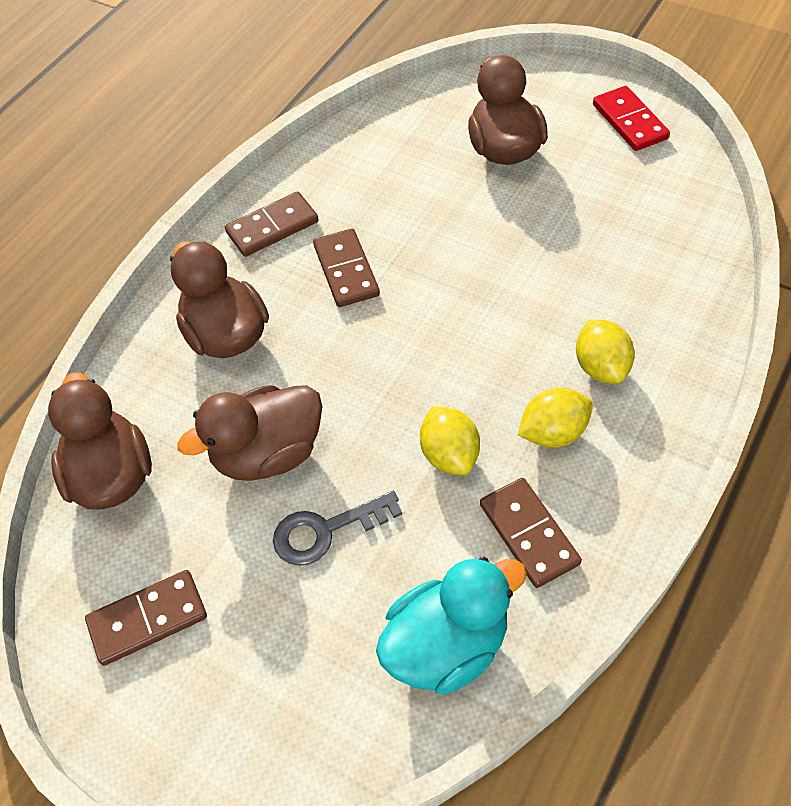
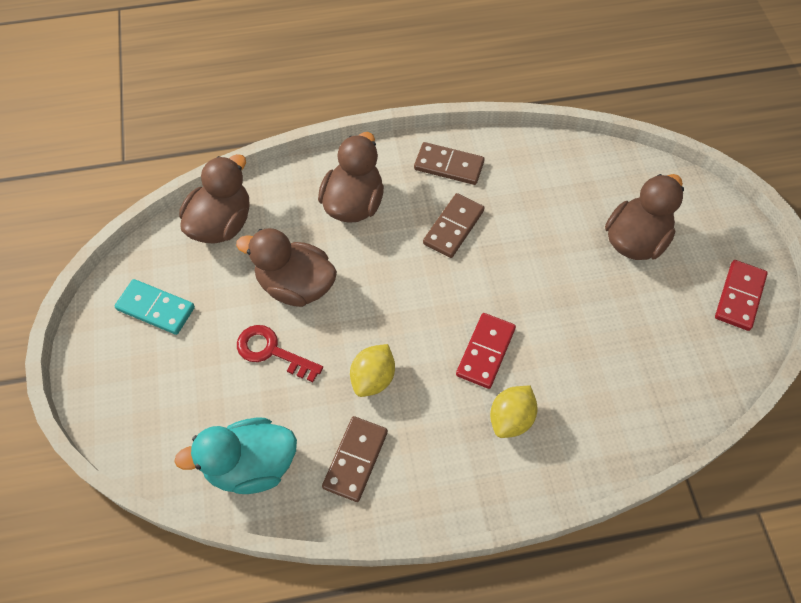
camera: 45 degrees right, 5 degrees up
brown domino [85,570,207,666] -> turquoise domino [115,279,195,335]
grey key [273,491,402,566] -> red key [237,325,323,382]
turquoise duck [376,557,527,695] -> turquoise duck turned 150 degrees clockwise [174,418,297,494]
yellow lemon [518,388,593,448] -> none
none -> red domino [456,313,516,389]

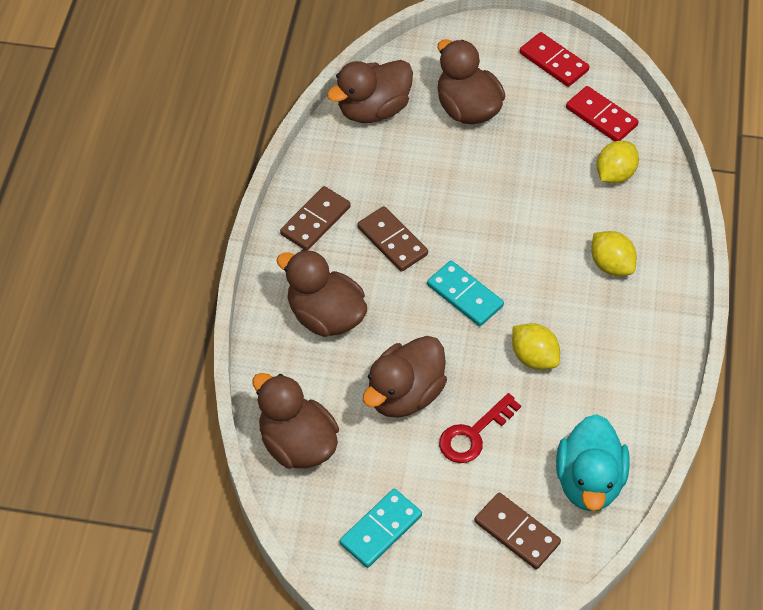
camera: 70 degrees left, 5 degrees down
brown domino [322,416,388,502] -> brown domino moved to [474,492,561,569]
red domino [456,313,516,389] -> red domino moved to [566,86,639,142]
none -> brown duck [327,60,413,123]
none -> turquoise domino [427,261,504,326]
none -> yellow lemon [597,141,639,184]

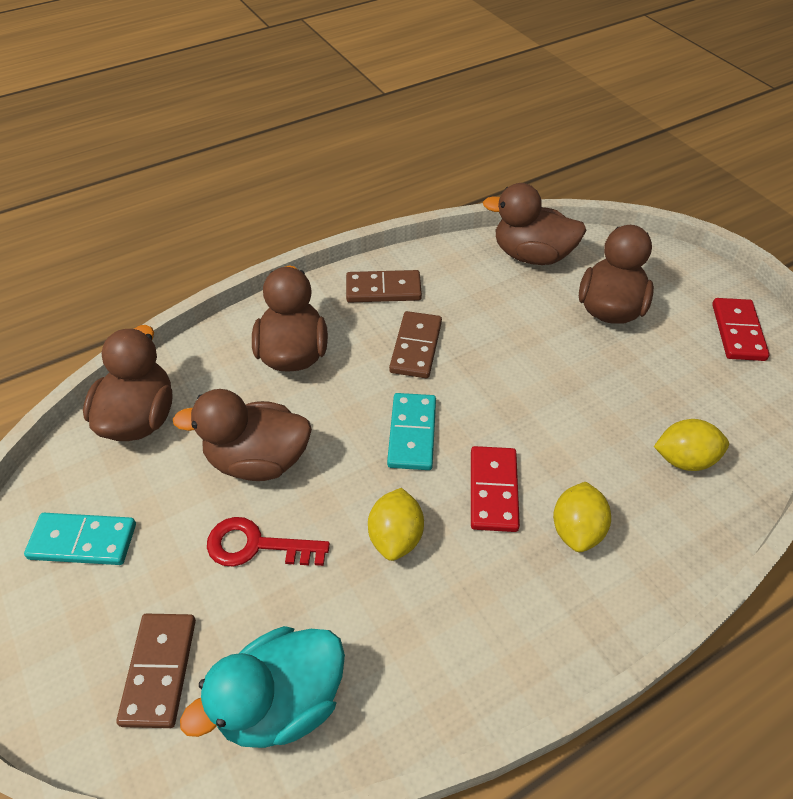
camera: 50 degrees right, 5 degrees down
red domino [566,86,639,142] -> red domino moved to [471,446,520,532]

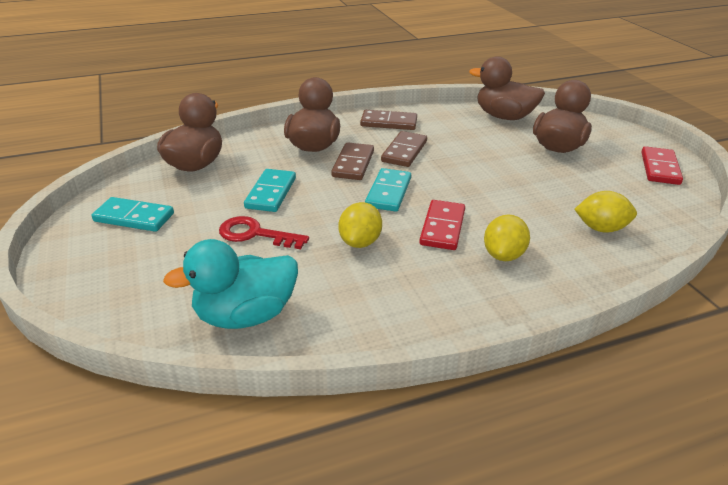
camera: 10 degrees right, 15 degrees down
brown domino [116,614,196,728] -> brown domino moved to [331,142,374,180]
brown duck [173,389,312,481] -> turquoise domino [244,169,296,212]

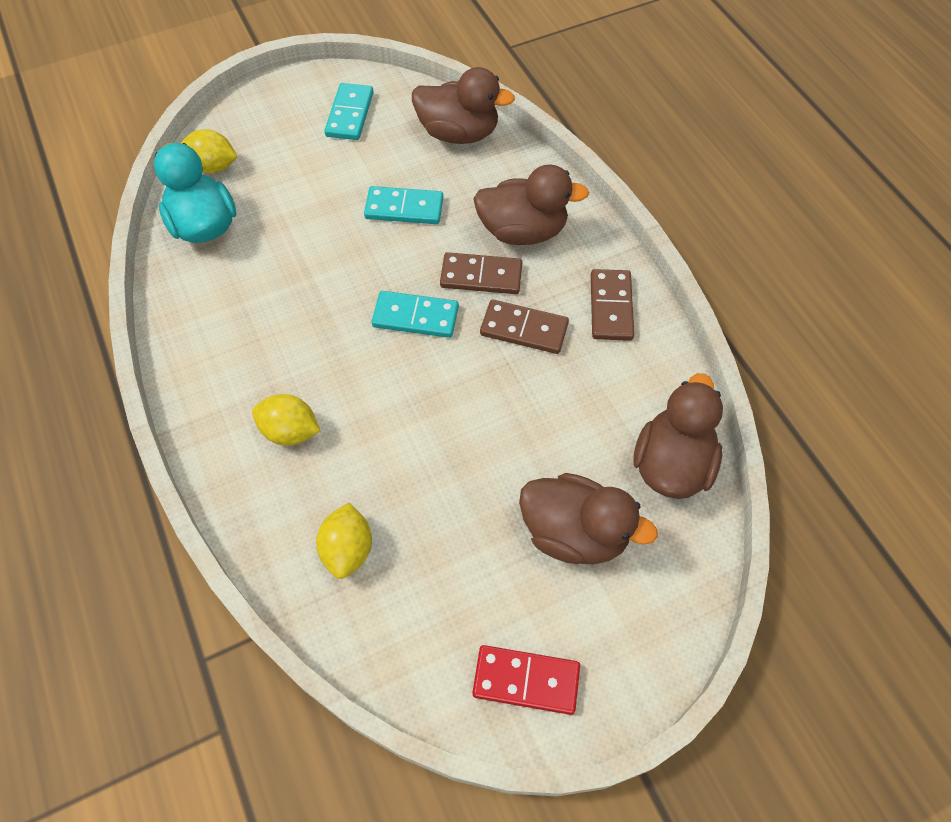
camera: 85 degrees right, 25 degrees up
red key [219,216,309,249] -> none
yellow lemon [339,202,382,248] -> yellow lemon moved to [181,129,238,173]
red domino [419,200,465,250] -> none

